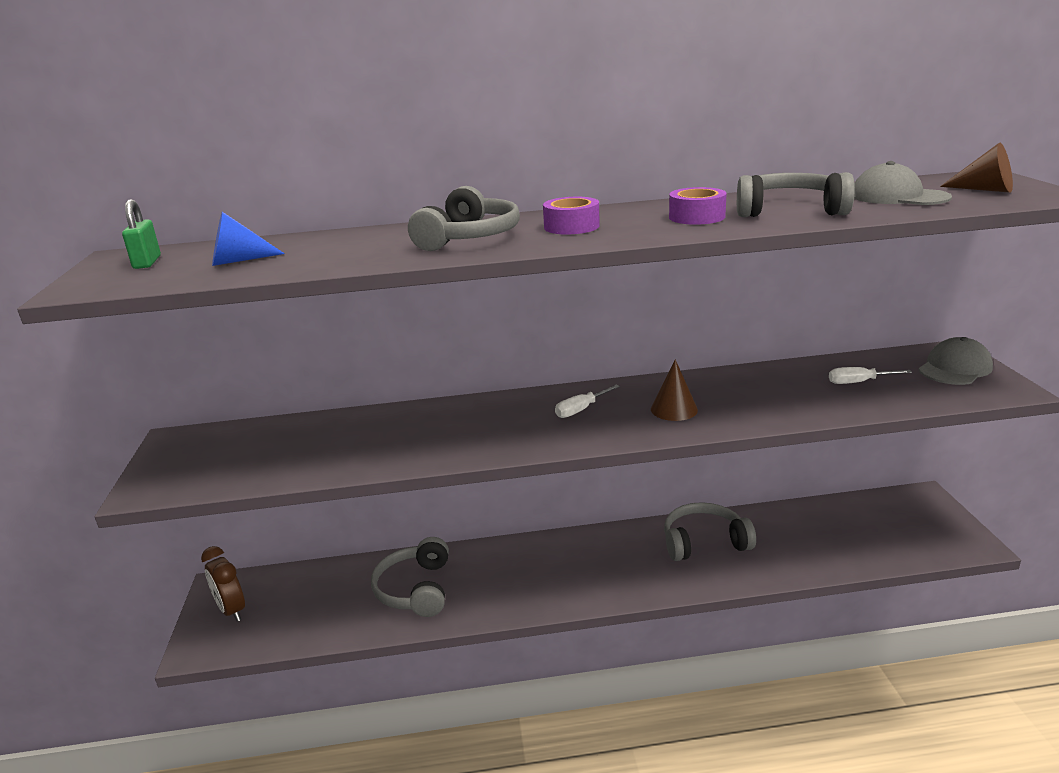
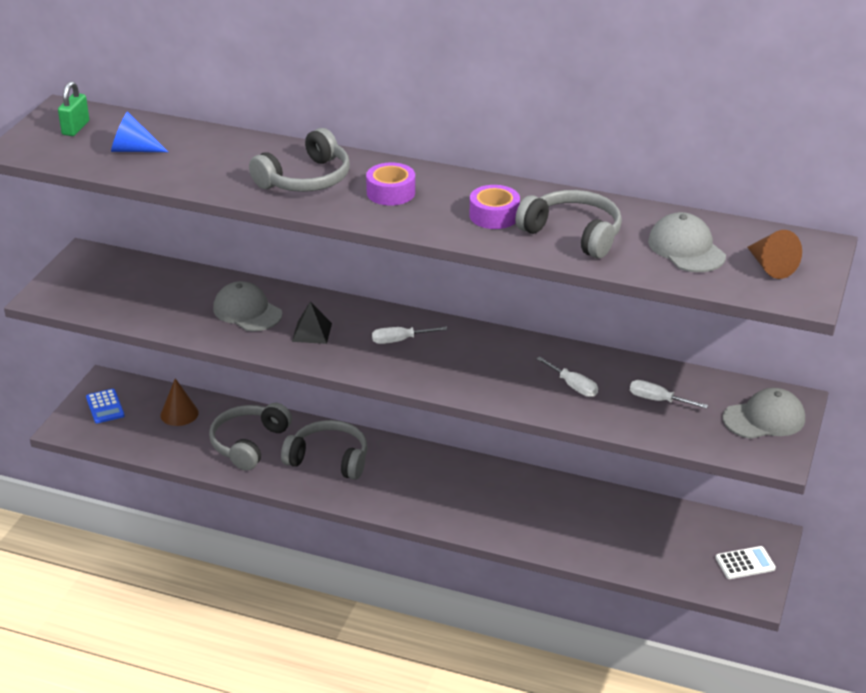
camera: 25 degrees right, 10 degrees up
brown clock [201,546,245,621] -> blue calculator [86,389,125,423]
brown cone [651,359,698,421] -> brown cone moved to [161,378,199,426]
grey headphones [664,502,756,561] -> grey headphones moved to [281,420,367,480]
none -> grey cap [213,281,282,331]
none -> black pyramid [292,301,332,344]
none -> white screwdriver [536,356,598,397]
none -> white calculator [715,546,776,579]

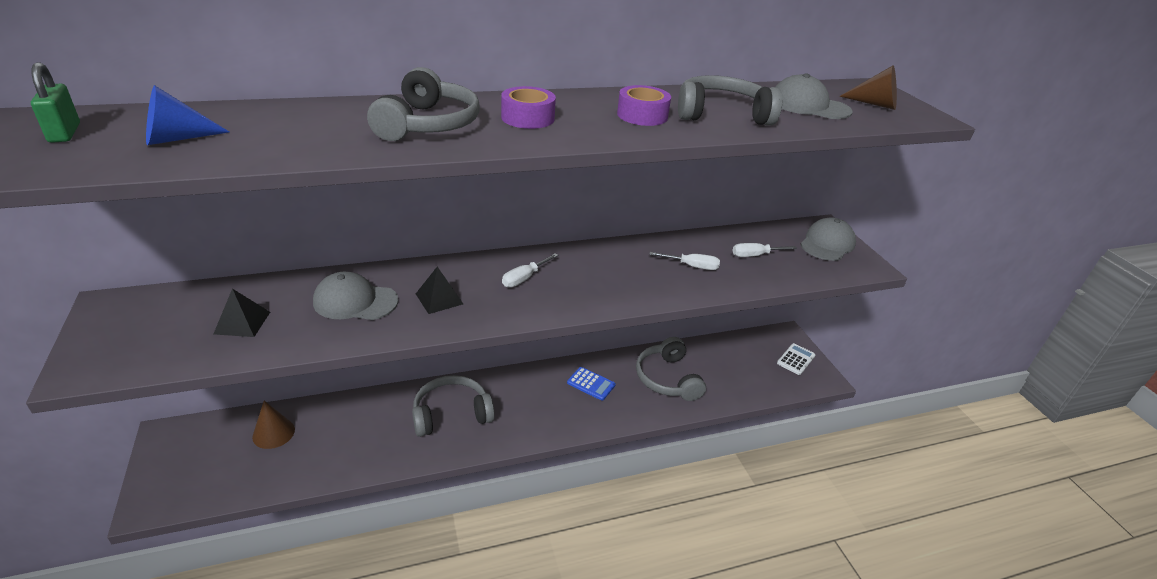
camera: 40 degrees left, 0 degrees up
blue calculator [86,389,125,423] -> blue calculator moved to [567,367,616,401]
grey headphones [209,403,292,471] -> grey headphones moved to [636,337,706,401]
none -> black pyramid [214,289,270,337]

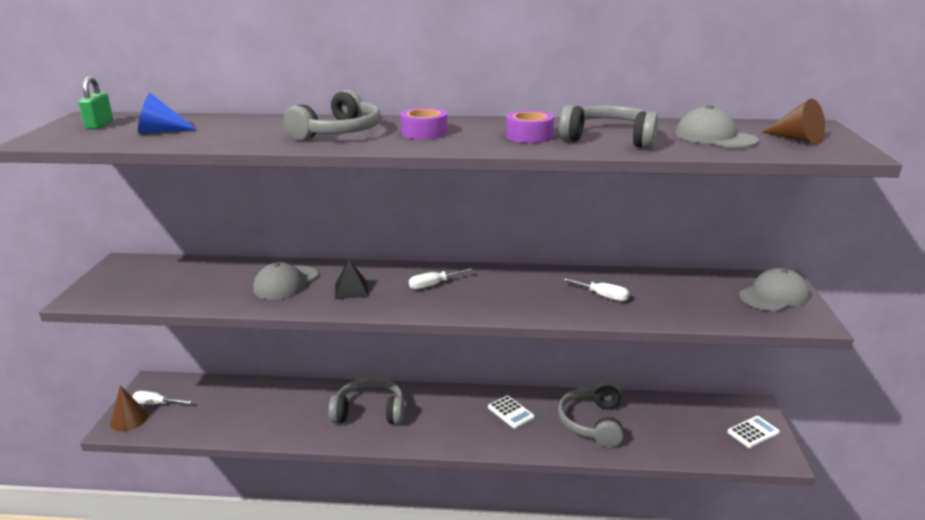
camera: 25 degrees right, 10 degrees down
black pyramid [214,289,270,337] -> none
brown cone [252,401,295,449] -> brown cone moved to [110,385,148,431]
grey cap [313,272,398,320] -> grey cap turned 90 degrees counterclockwise [253,262,318,300]
blue calculator [567,367,616,401] -> white calculator [488,396,535,429]
white screwdriver [733,243,797,257] -> white screwdriver moved to [133,391,192,405]

